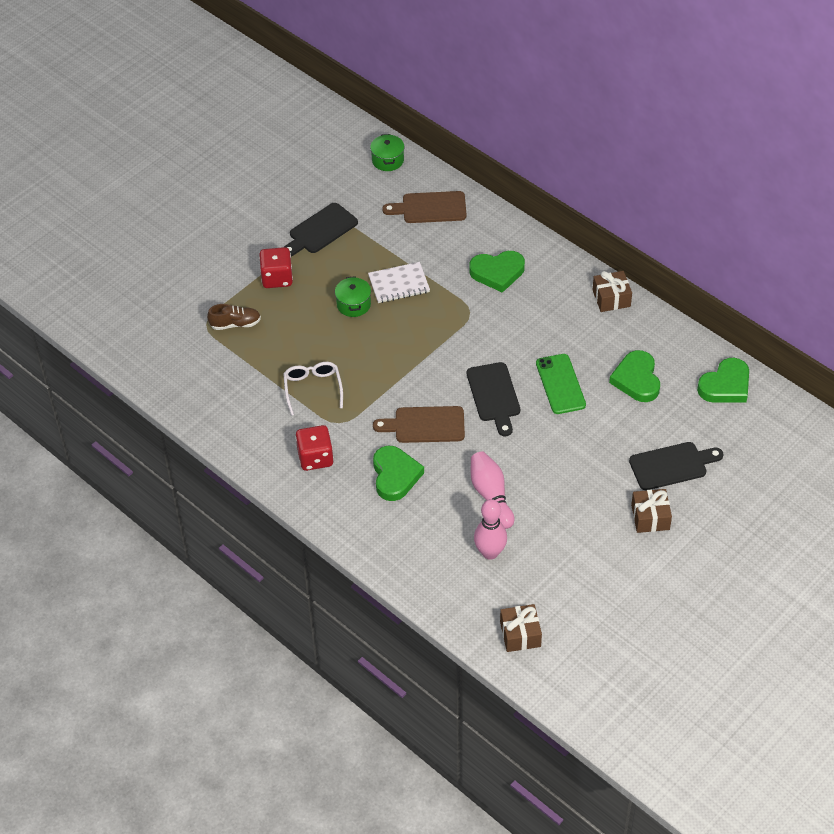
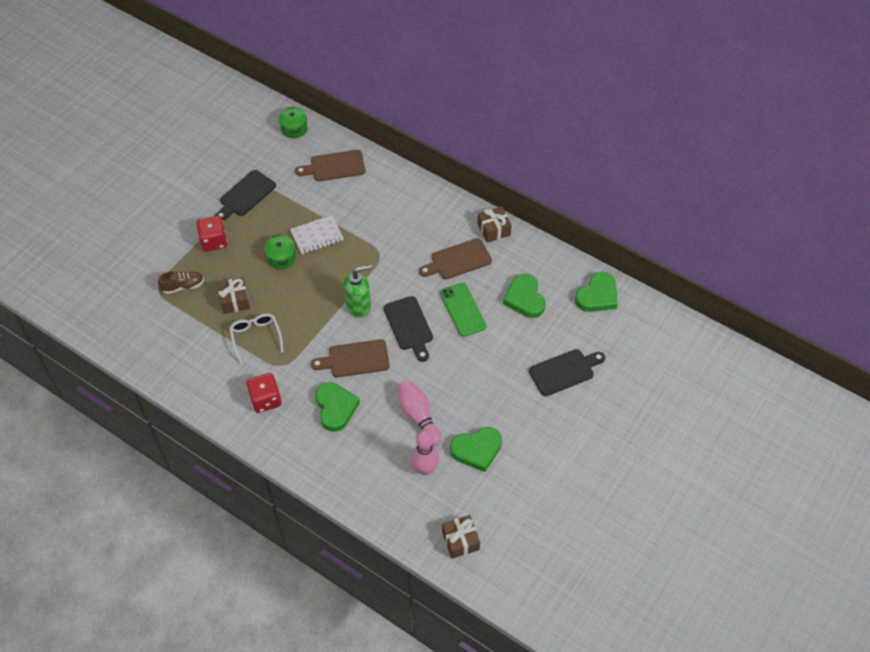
camera: 10 degrees left, 5 degrees up
green heart [469,251,525,293] -> green heart moved to [450,427,502,472]
brown gift [631,489,672,533] -> brown gift moved to [217,277,250,314]
none -> green soap dispenser [344,264,372,318]
none -> brown cutting board [419,238,492,279]

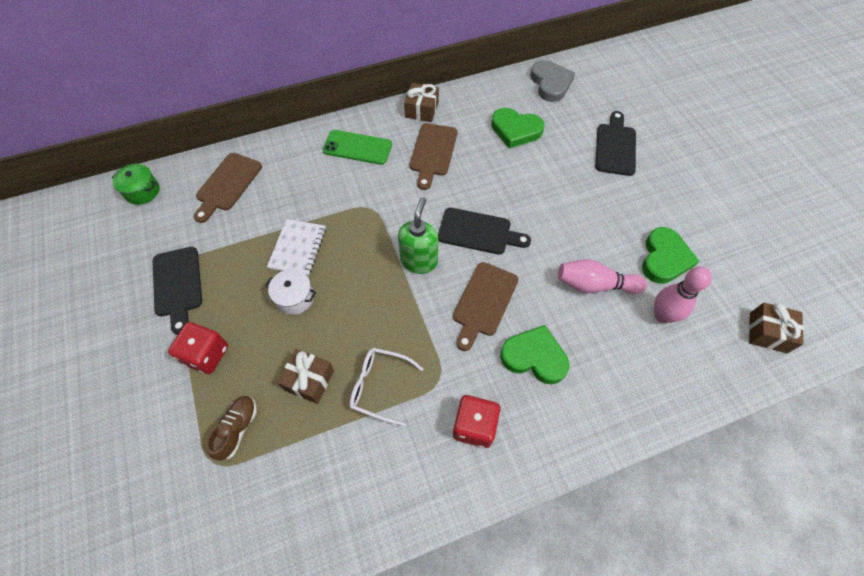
camera: 55 degrees left, 5 degrees up
green pot [264,234,296,269] -> white pot [265,269,316,315]
green phone [440,283,487,337] -> green phone moved to [322,130,392,165]
green heart [575,272,618,312] -> grey heart [531,60,575,102]

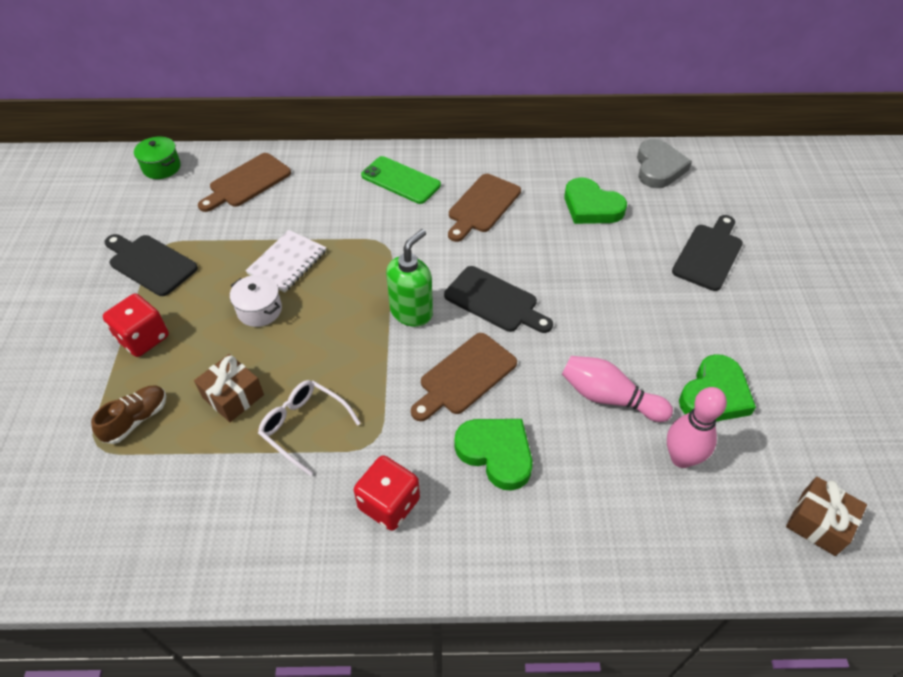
camera: 20 degrees right, 10 degrees down
black cutting board [153,247,202,335] -> black cutting board turned 120 degrees clockwise [104,234,198,296]
brown gift [404,83,439,122] -> none

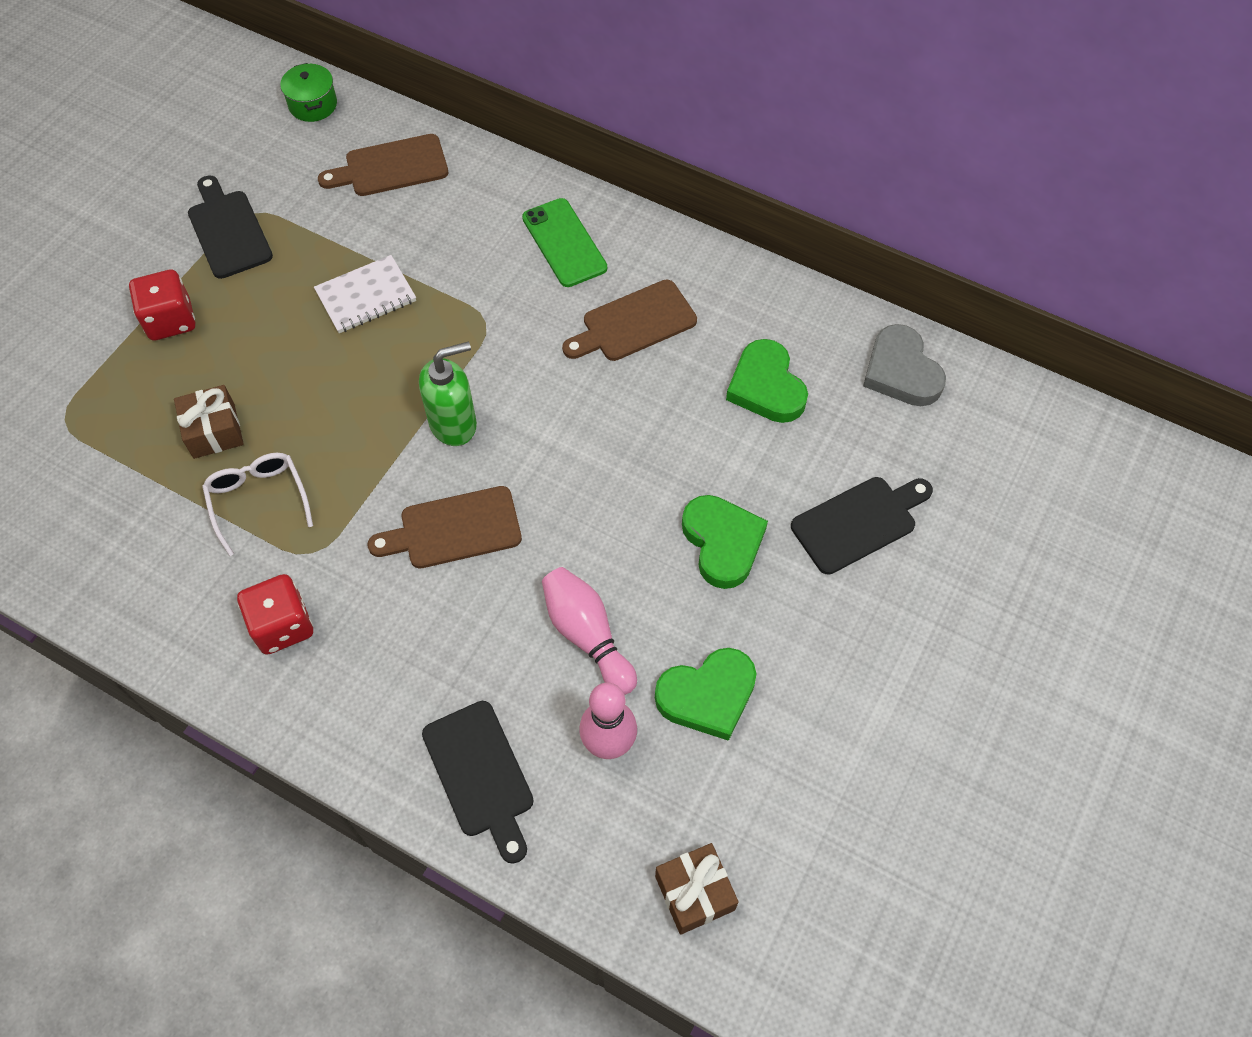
camera: 30 degrees right, 10 degrees up
brown shoe [91,386,166,444] -> none
white pot [230,275,282,327] -> none
black cutting board [444,266,553,333] -> black cutting board moved to [422,701,534,864]
green heart [454,419,533,491] -> green heart moved to [682,495,768,589]
grey heart [637,139,692,188] -> grey heart turned 120 degrees clockwise [863,324,946,406]

